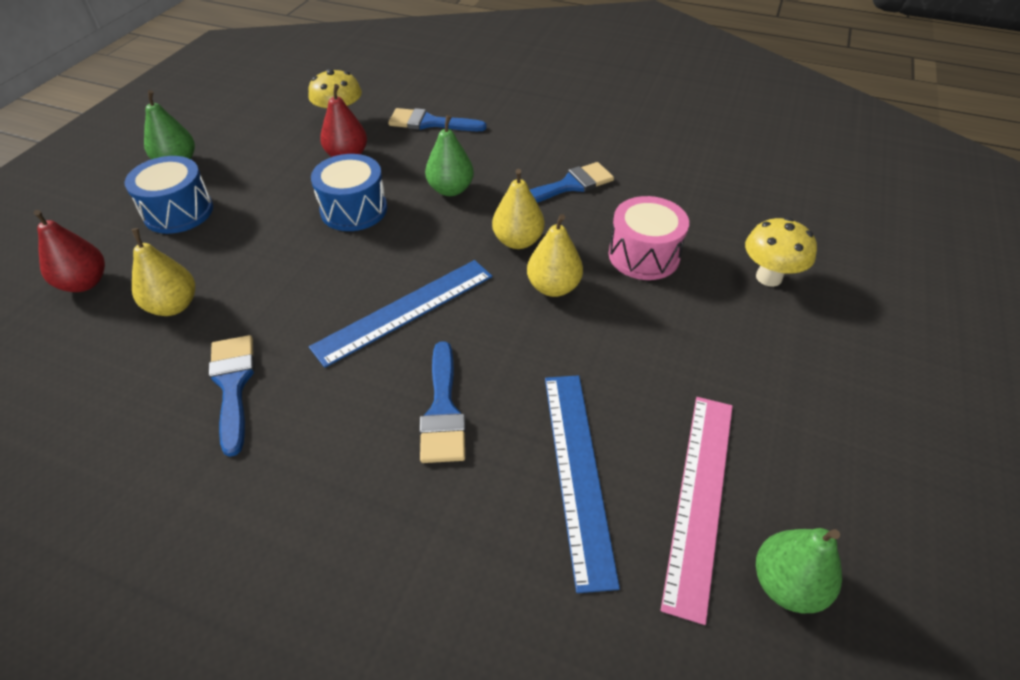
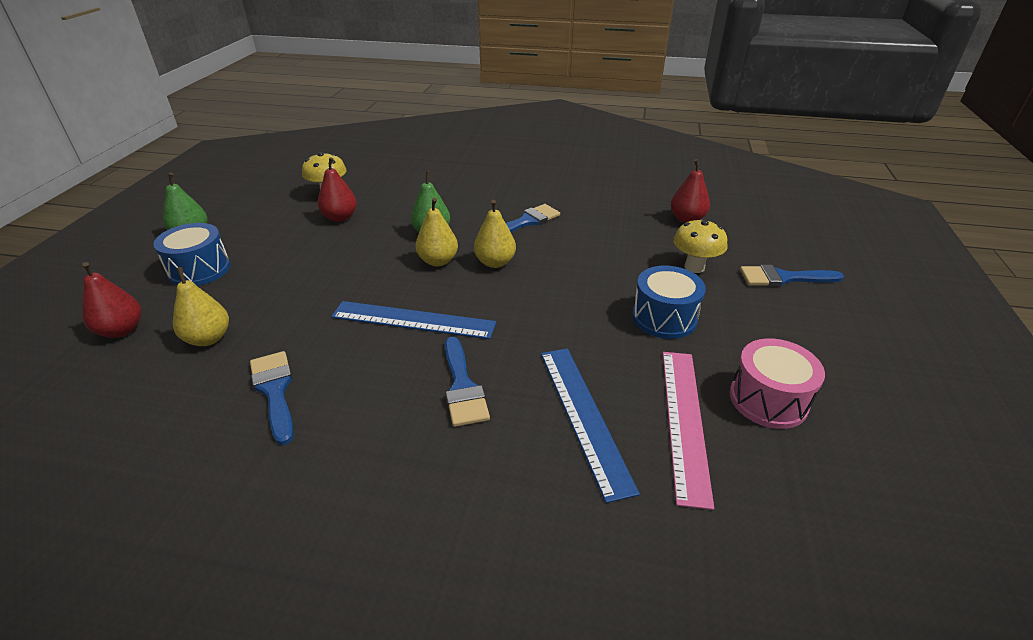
camera: 10 degrees left, 10 degrees down
blue ruler [309,260,492,368] -> blue ruler turned 60 degrees clockwise [331,301,496,339]
blue drum [311,154,387,231] -> blue drum moved to [632,266,706,339]
blue brush [388,108,487,131] -> blue brush moved to [740,265,844,287]
yellow pear [527,214,583,297] -> yellow pear moved to [416,198,458,267]
pink drum [608,196,689,280] -> pink drum moved to [730,338,825,429]
green pear [756,528,842,613] -> none
none -> red pear [671,159,710,223]

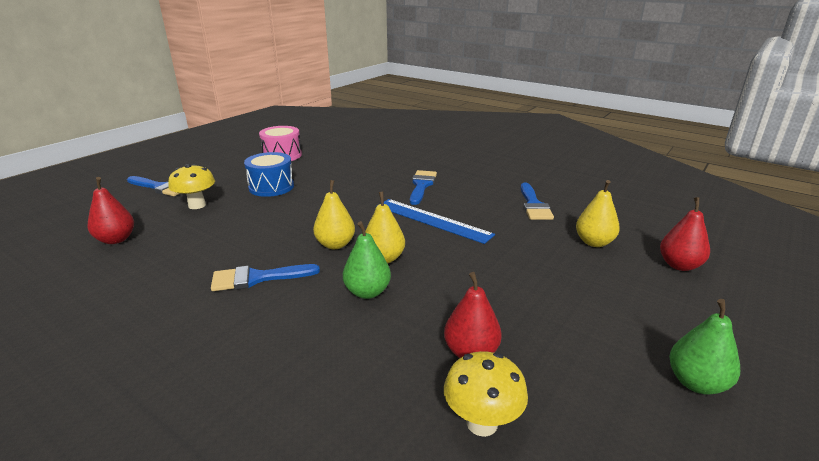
camera: 155 degrees left, 10 degrees down
blue drum [153,223,230,286] -> none
blue ruler [541,348,640,503] -> none
pink ruler [663,352,714,510] -> none

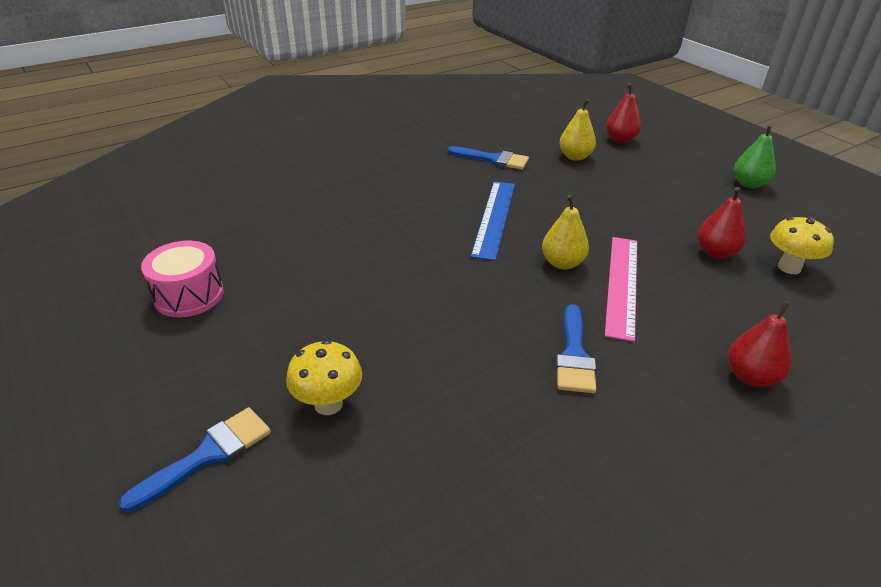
camera: 70 degrees left, 10 degrees up
red pear [88,177,134,244] -> red pear moved to [728,301,791,387]
blue drum [244,152,294,197] -> none
yellow pear [313,180,355,249] -> none
green pear [343,221,391,299] -> pink ruler [605,237,637,342]
blue ruler [376,199,495,244] -> blue ruler turned 45 degrees counterclockwise [471,181,515,261]
blue brush [410,170,437,205] -> none

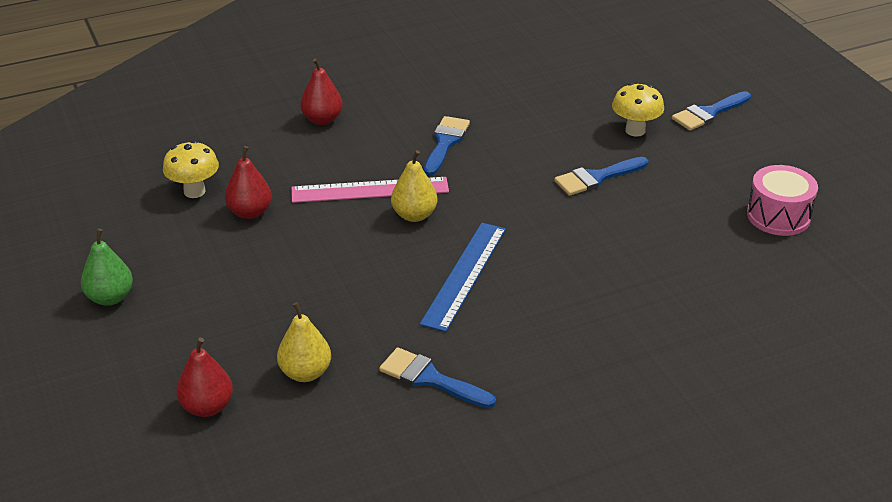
camera: 170 degrees left, 0 degrees up
pink ruler [605,237,637,342] -> pink ruler turned 60 degrees clockwise [291,177,449,203]
none -> blue brush [554,157,648,196]

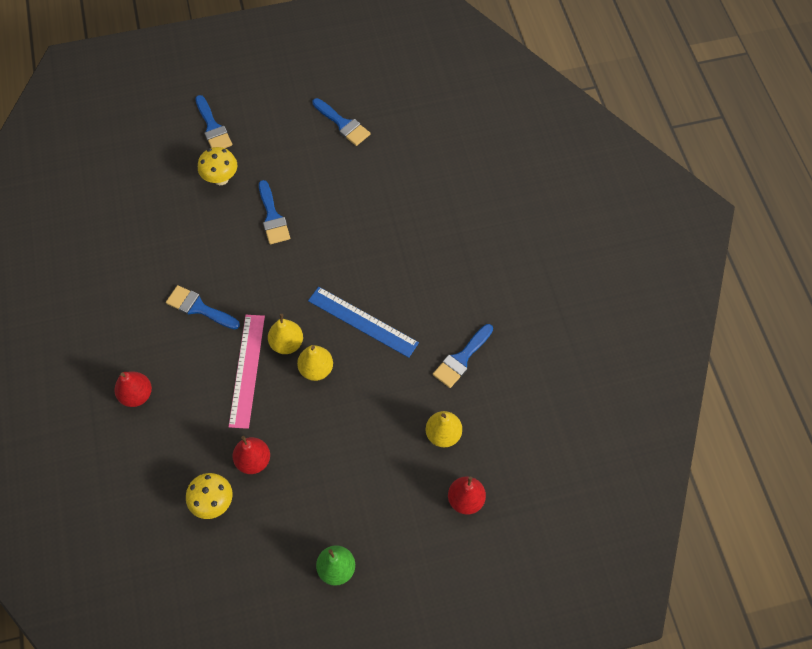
camera: 80 degrees left, 25 degrees up
pink drum [747,165,818,236] -> blue brush [312,98,370,146]
none -> yellow pear [297,345,333,381]

